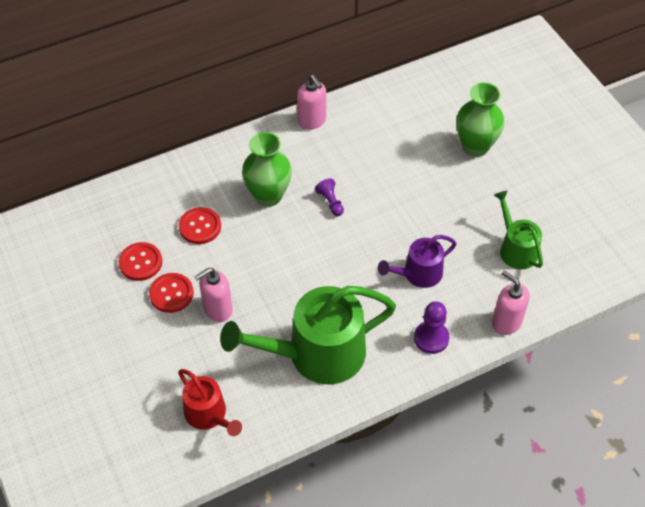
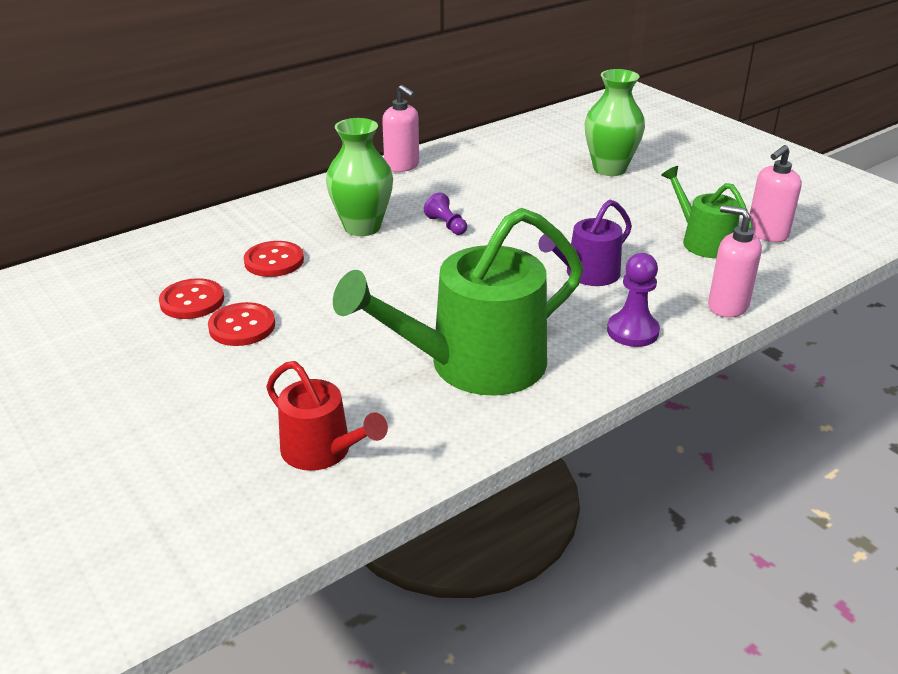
camera: 10 degrees left, 20 degrees down
pink soap dispenser [194,268,233,322] -> pink soap dispenser moved to [750,145,802,242]

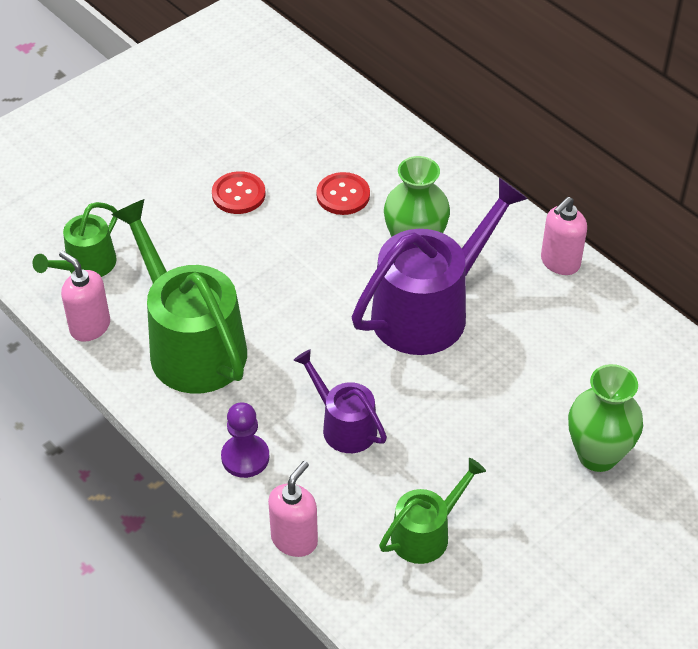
camera: 85 degrees right, 15 degrees up
red button [159,278,224,319] -> none
red watering can [266,361,388,471] -> green watering can [33,202,118,277]
purple pawn [424,192,467,235] -> purple watering can [352,178,528,355]
pink soap dispenser [750,145,802,242] -> pink soap dispenser moved to [59,251,110,342]

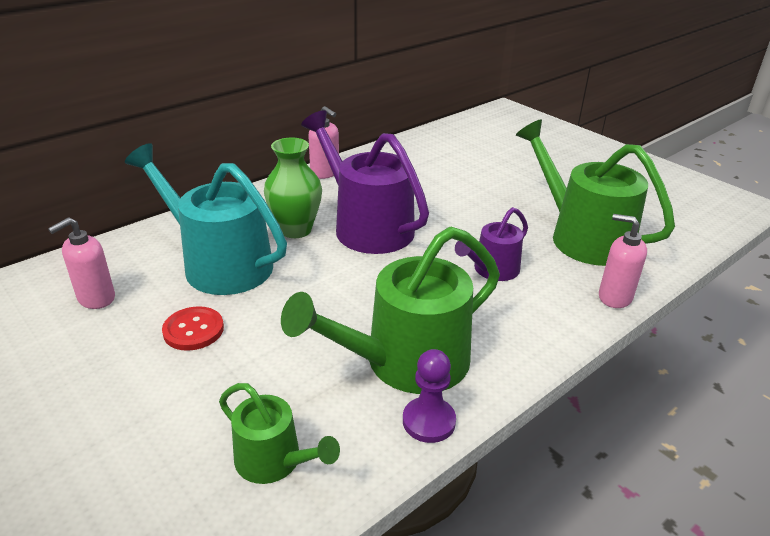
camera: 90 degrees left, 15 degrees down
pink soap dispenser [59,251,110,342] -> pink soap dispenser moved to [48,217,115,309]
purple pawn [221,402,269,478] -> purple pawn moved to [403,349,456,443]
red button [316,172,370,215] -> turquoise watering can [125,143,287,295]
green watering can [379,458,486,564] -> green watering can [516,119,675,266], size x1.86
green vase [568,364,643,472] -> none

